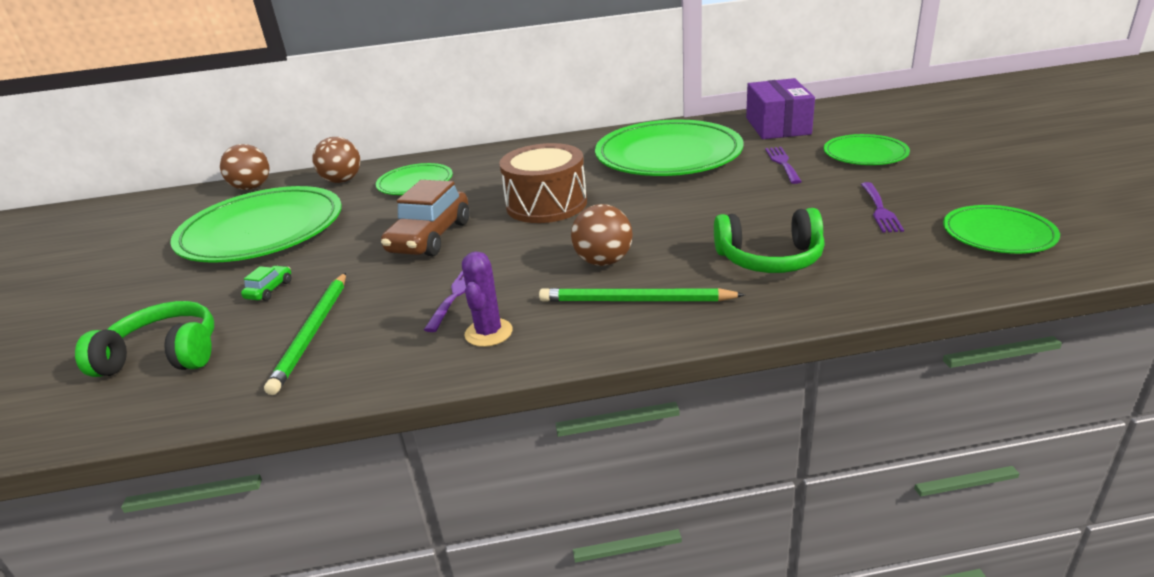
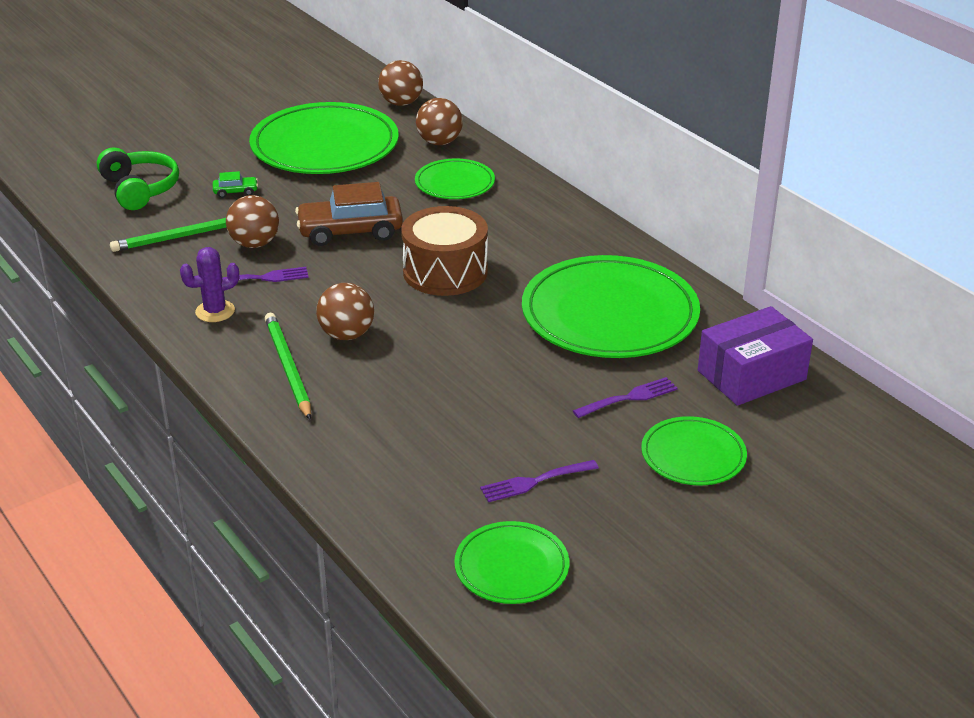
camera: 60 degrees right, 5 degrees up
green headphones [714,208,825,273] -> none
none -> brown ball [226,195,279,248]

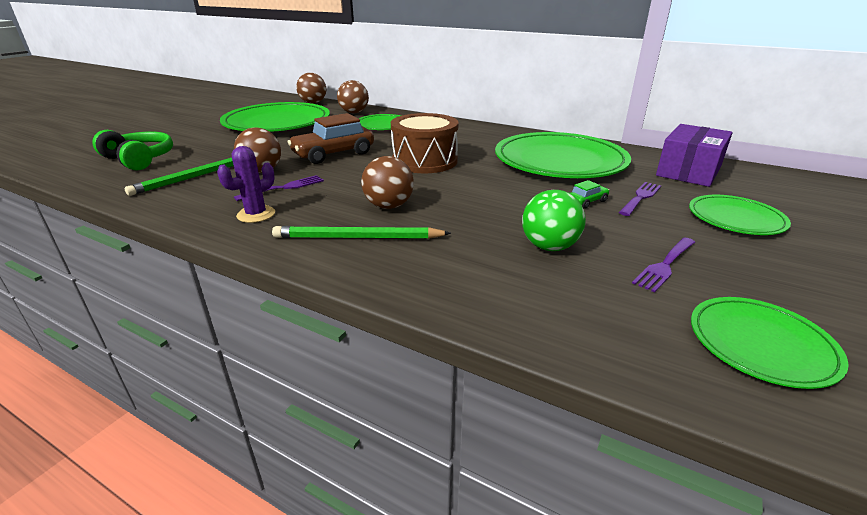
camera: 25 degrees left, 5 degrees down
green car [213,171,258,198] -> green car moved to [570,180,609,209]
green pencil [265,313,311,420] -> green pencil turned 45 degrees counterclockwise [272,226,451,239]
none -> green ball [522,190,586,251]

